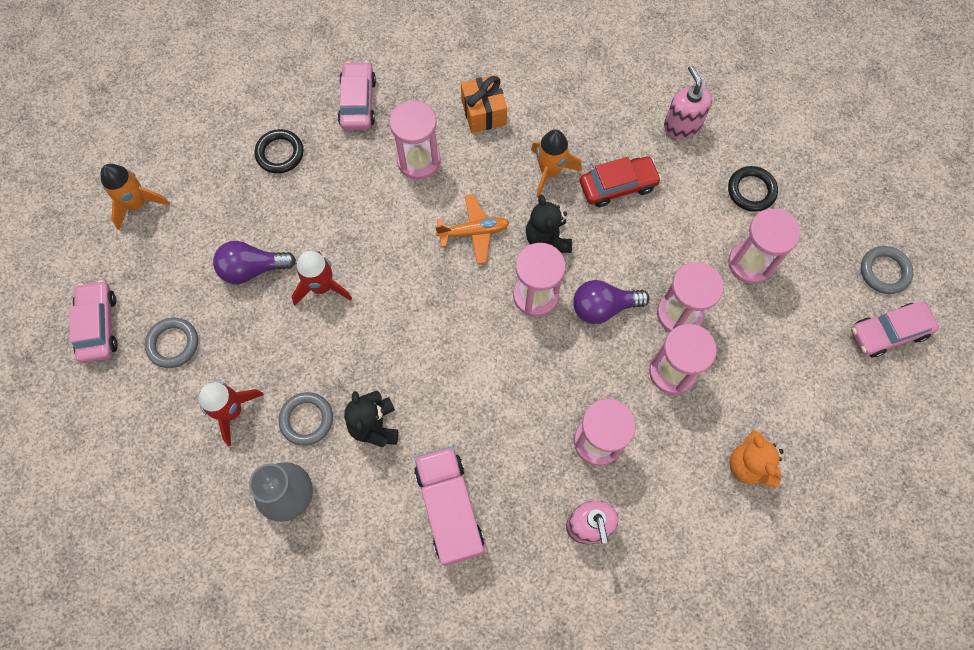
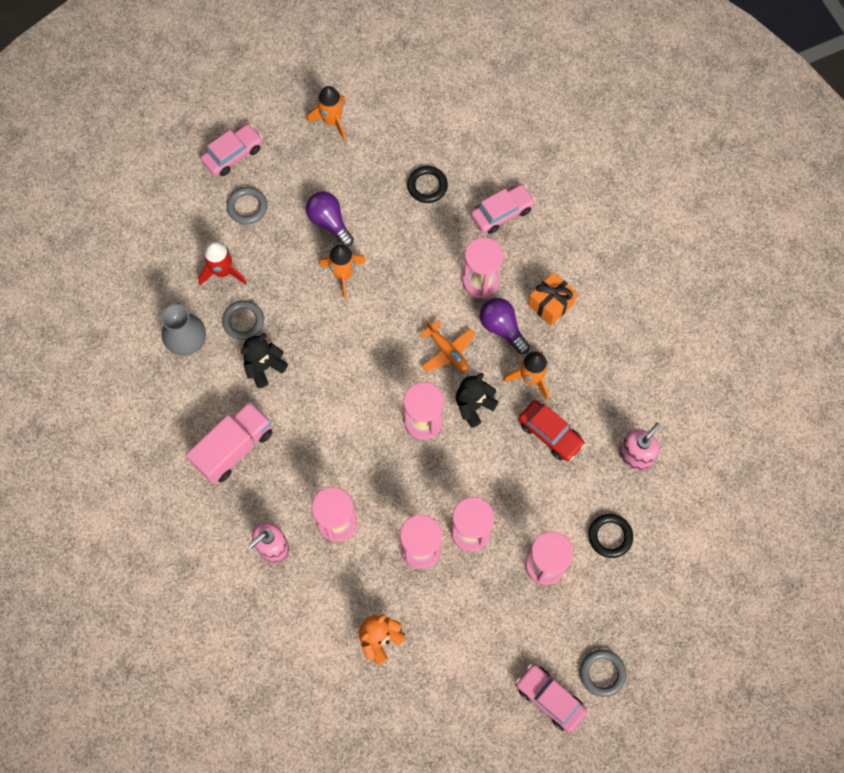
camera: 60 degrees right, 0 degrees up
red rocket [291,251,352,305] -> orange rocket [319,244,366,299]
purple light bulb [573,280,650,324] -> purple light bulb moved to [480,298,530,354]

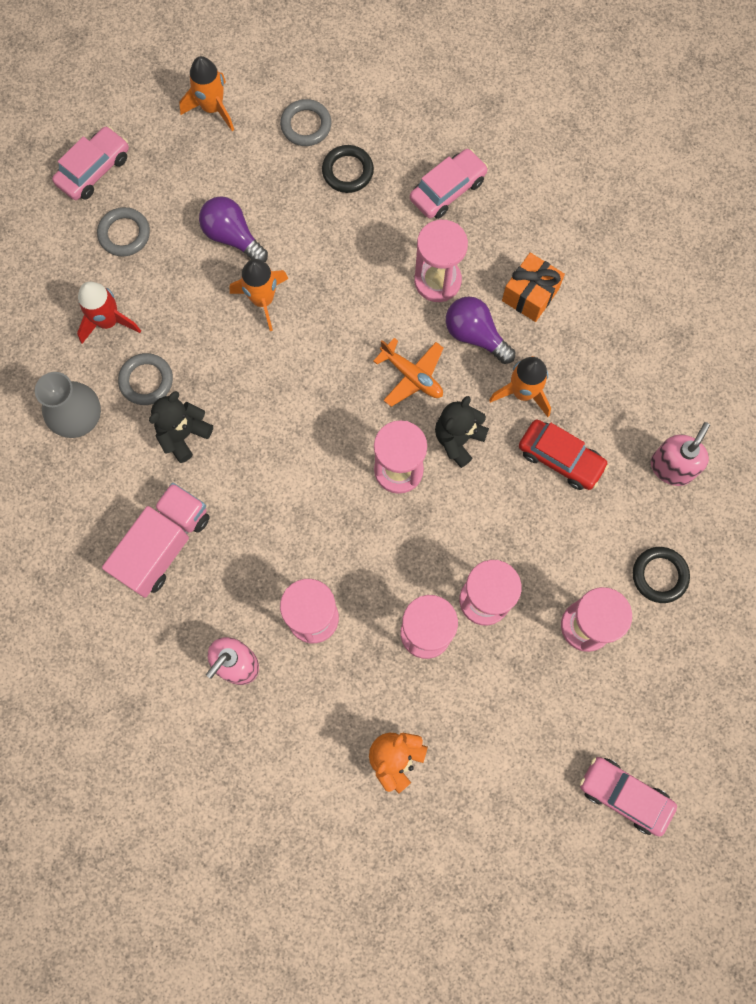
camera: 10 degrees left, 5 degrees up
grey ring [580,650,626,697] -> grey ring moved to [280,99,332,146]

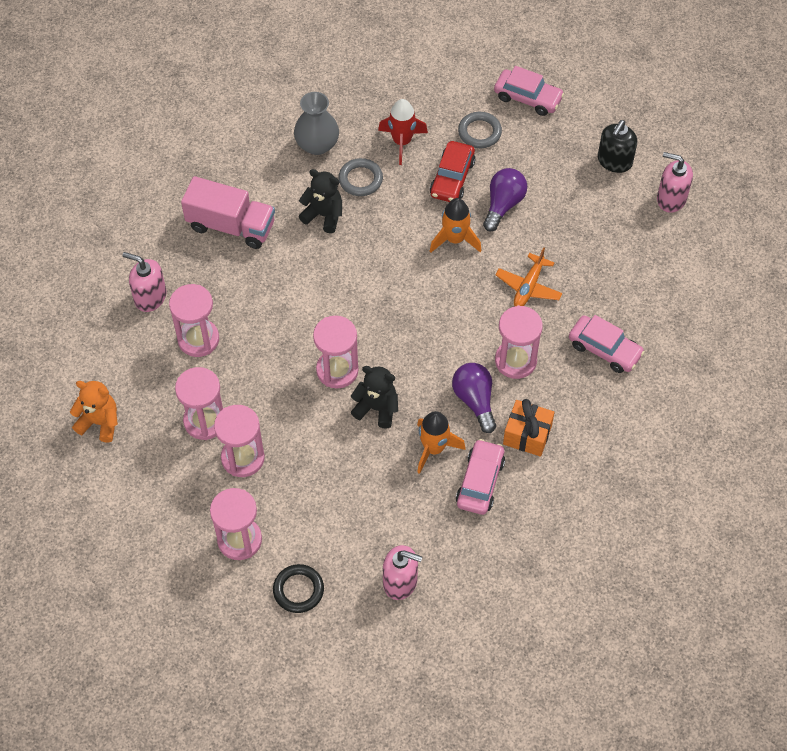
camera: 75 degrees right, 15 degrees down
orange rocket [179,56,234,131] -> black soap dispenser [598,120,637,173]
grey ring [280,99,332,146] -> none
black ring [322,145,374,193] -> none
orange plane [373,338,444,407] -> orange plane moved to [496,247,562,306]
purple light bulb [446,296,515,364] -> purple light bulb turned 45 degrees counterclockwise [452,363,496,433]
red car [519,420,609,490] -> red car moved to [430,141,475,202]
pink car [580,757,677,837] -> pink car moved to [456,439,505,515]
none -> pink soap dispenser [657,152,693,213]

